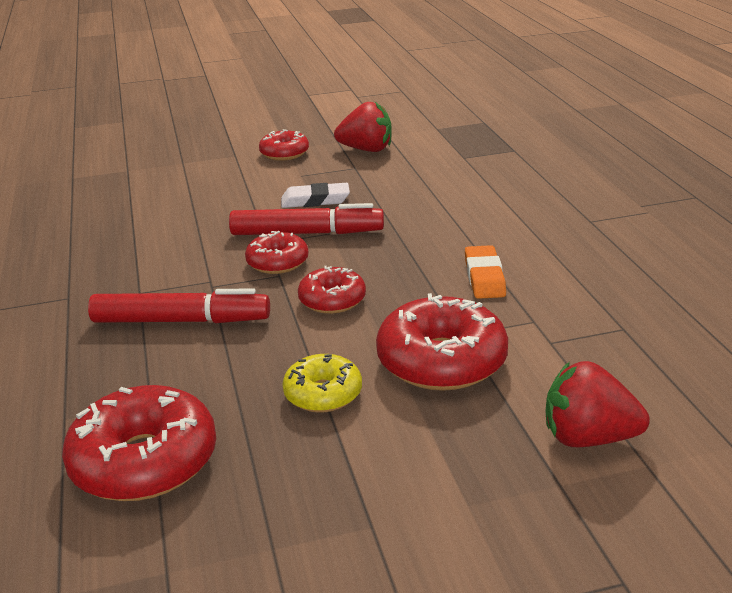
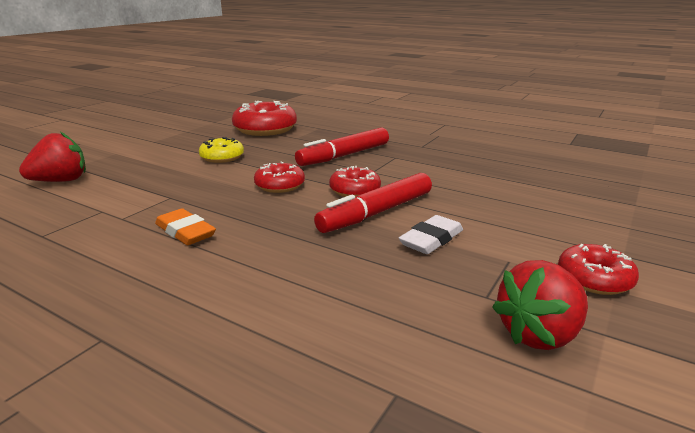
camera: 135 degrees right, 5 degrees down
red donut [376,293,508,391] -> none

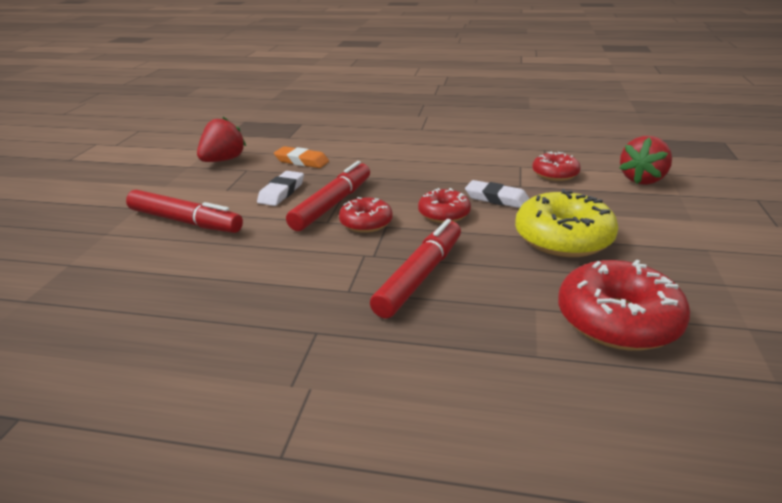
camera: 160 degrees right, 5 degrees up
orange eraser [155,208,216,245] -> orange eraser moved to [274,146,329,168]
yellow donut [199,137,244,163] -> yellow donut [515,189,618,257], size x1.72
red donut [558,244,639,295] -> red donut moved to [532,152,581,181]
none -> red marker [126,190,243,233]
none -> white eraser [465,180,529,208]

